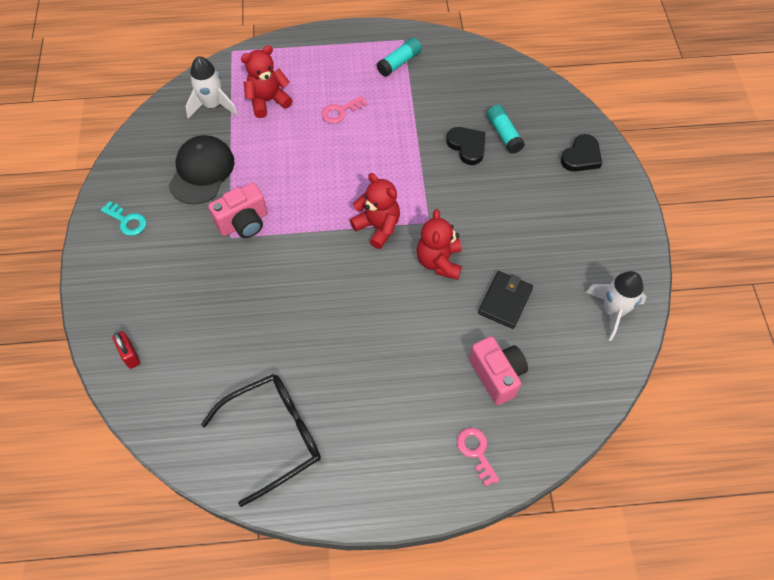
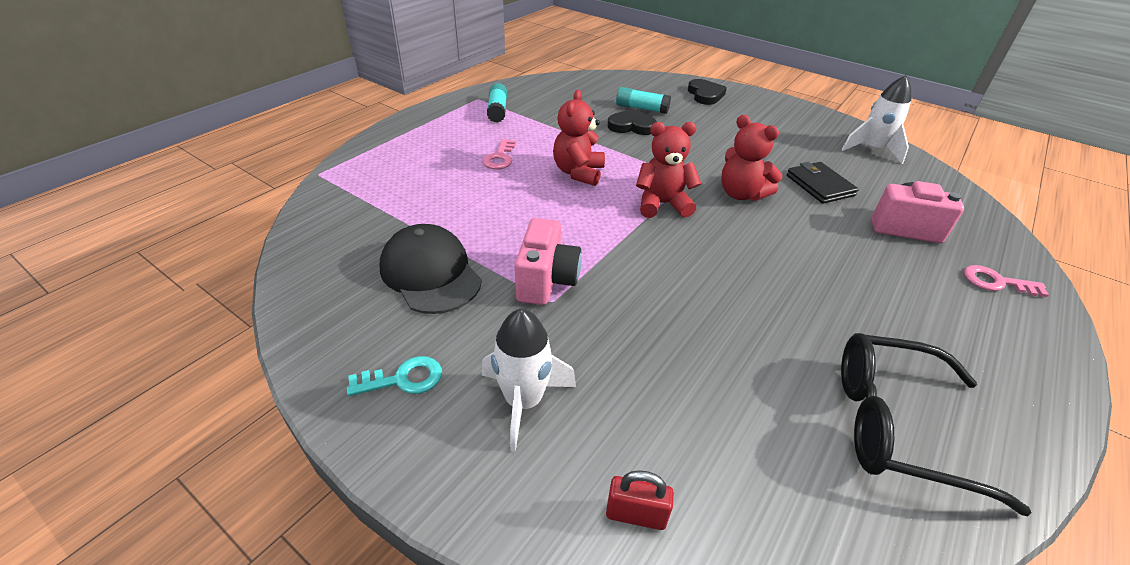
camera: 50 degrees left, 20 degrees down
white rocket [185,56,238,119] -> white rocket moved to [482,309,576,452]
black glasses [201,374,321,507] -> black glasses turned 90 degrees counterclockwise [841,333,1032,517]
red teddy bear [241,45,292,118] -> red teddy bear moved to [553,90,605,186]

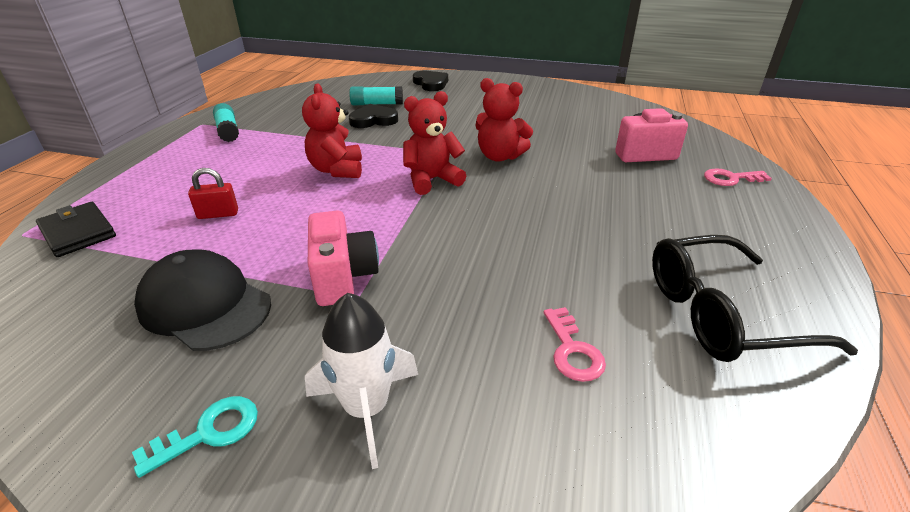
camera: 20 degrees left, 5 degrees down
pink key [483,139,516,169] -> pink key moved to [544,307,606,382]
red padlock [606,470,674,530] -> red padlock moved to [188,168,238,219]
black wallet [787,162,859,204] -> black wallet moved to [36,202,116,257]
white rocket [842,75,911,164] -> none

